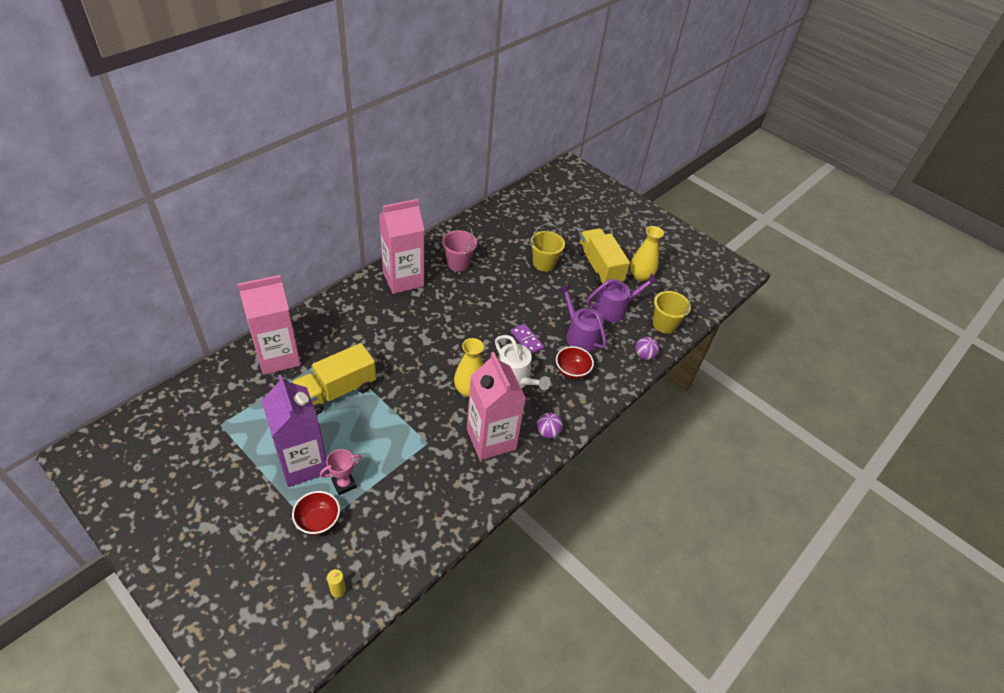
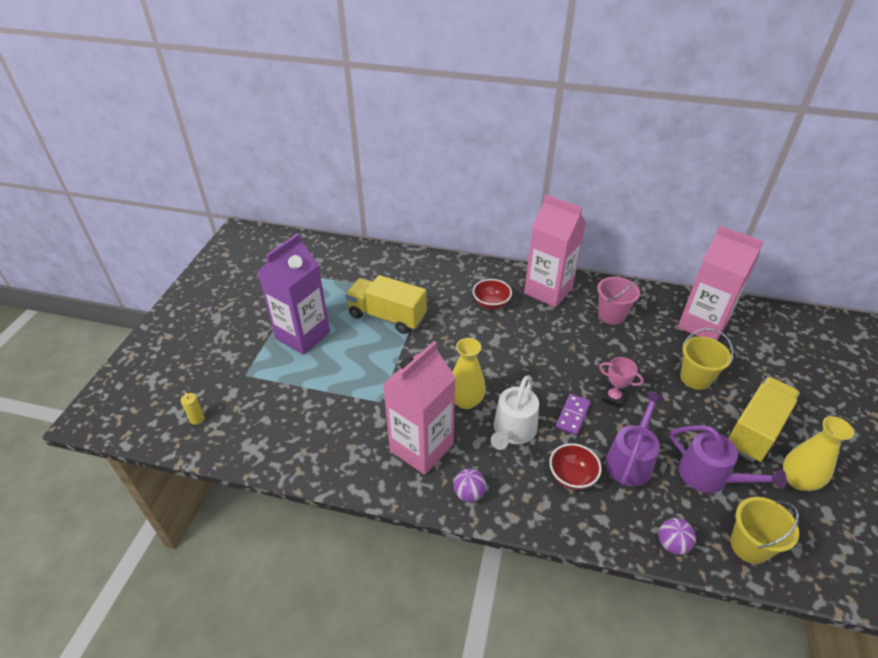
camera: 65 degrees right, 5 degrees down
pink carton [237,275,301,375] -> pink carton moved to [678,226,764,340]
red bowl [292,491,340,535] -> red bowl moved to [473,279,512,310]
pink trophy [320,449,362,495] -> pink trophy moved to [599,357,644,408]

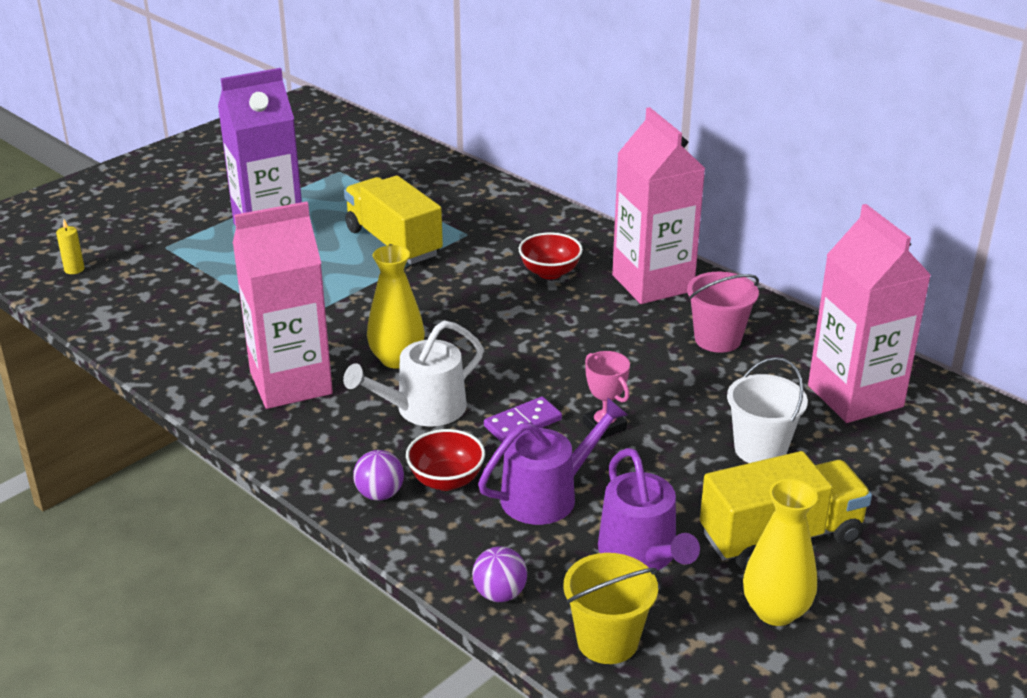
camera: 30 degrees right, 10 degrees down
purple ball [453,468,486,502] -> purple ball moved to [353,450,404,500]
yellow bucket [680,328,733,390] -> white bucket [727,357,808,463]

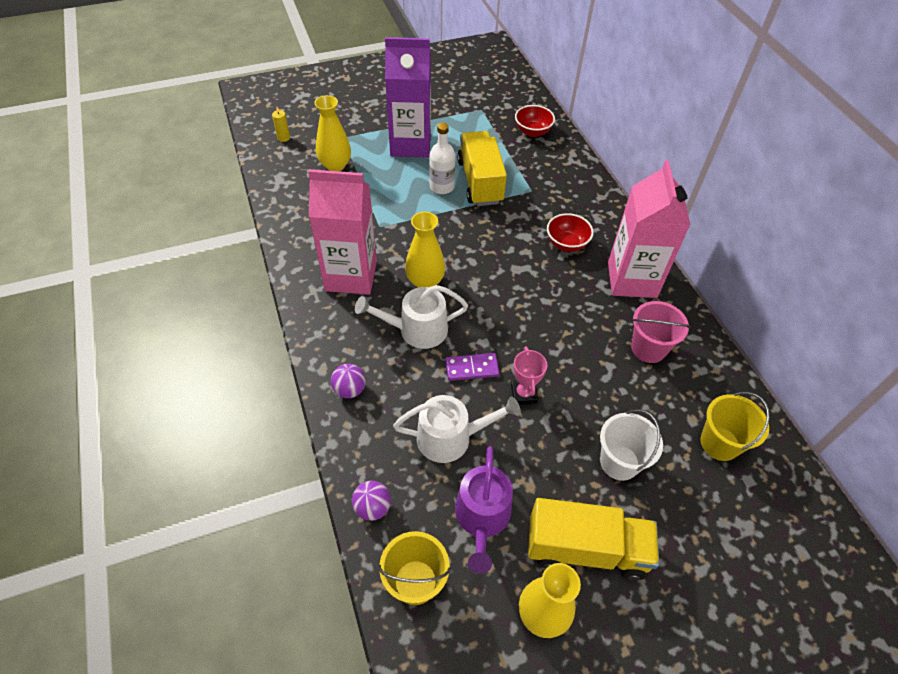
camera: 25 degrees right, 20 degrees up
red bowl [406,429,485,491] -> red bowl moved to [515,105,555,137]
purple watering can [478,398,628,525] -> white watering can [393,395,521,463]
pink carton [808,204,931,423] -> yellow bucket [701,392,770,461]
none -> yellow vase [314,95,351,171]
none -> white bottle [429,123,456,194]

